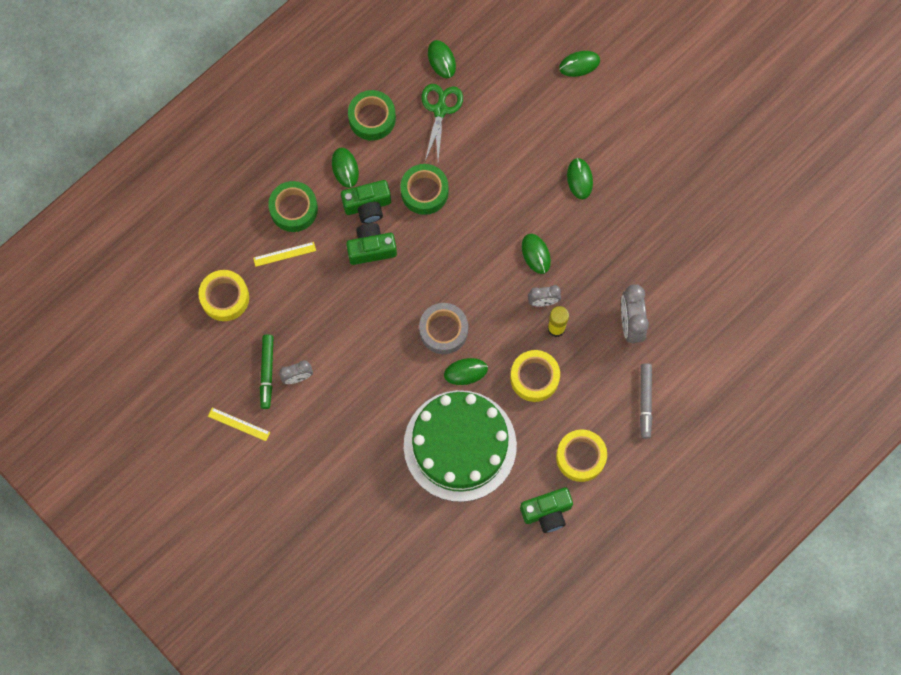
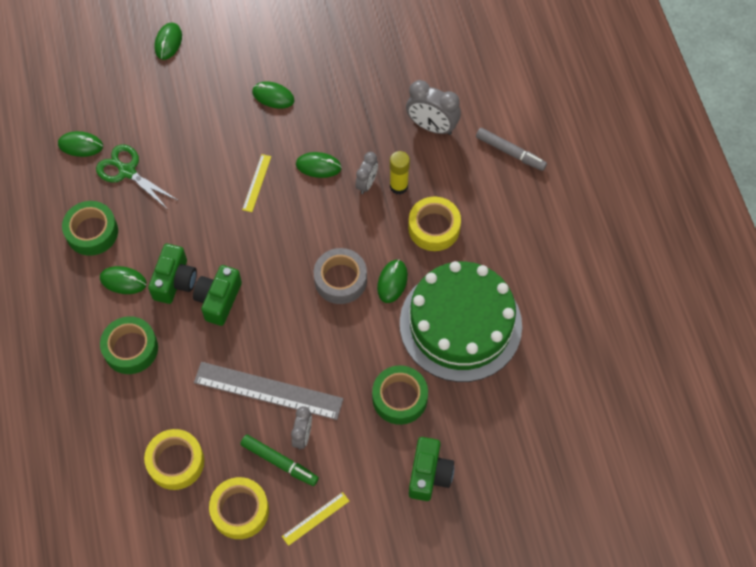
camera: 60 degrees left, 10 degrees down
yellow ruler [253,242,316,267] -> yellow ruler moved to [242,154,271,212]
green tape [401,164,448,215] -> green tape moved to [372,365,428,425]
green camera [520,487,573,533] -> green camera moved to [409,437,454,501]
yellow tape [556,430,607,482] -> yellow tape moved to [209,477,269,539]
none -> grey ruler [194,362,344,420]

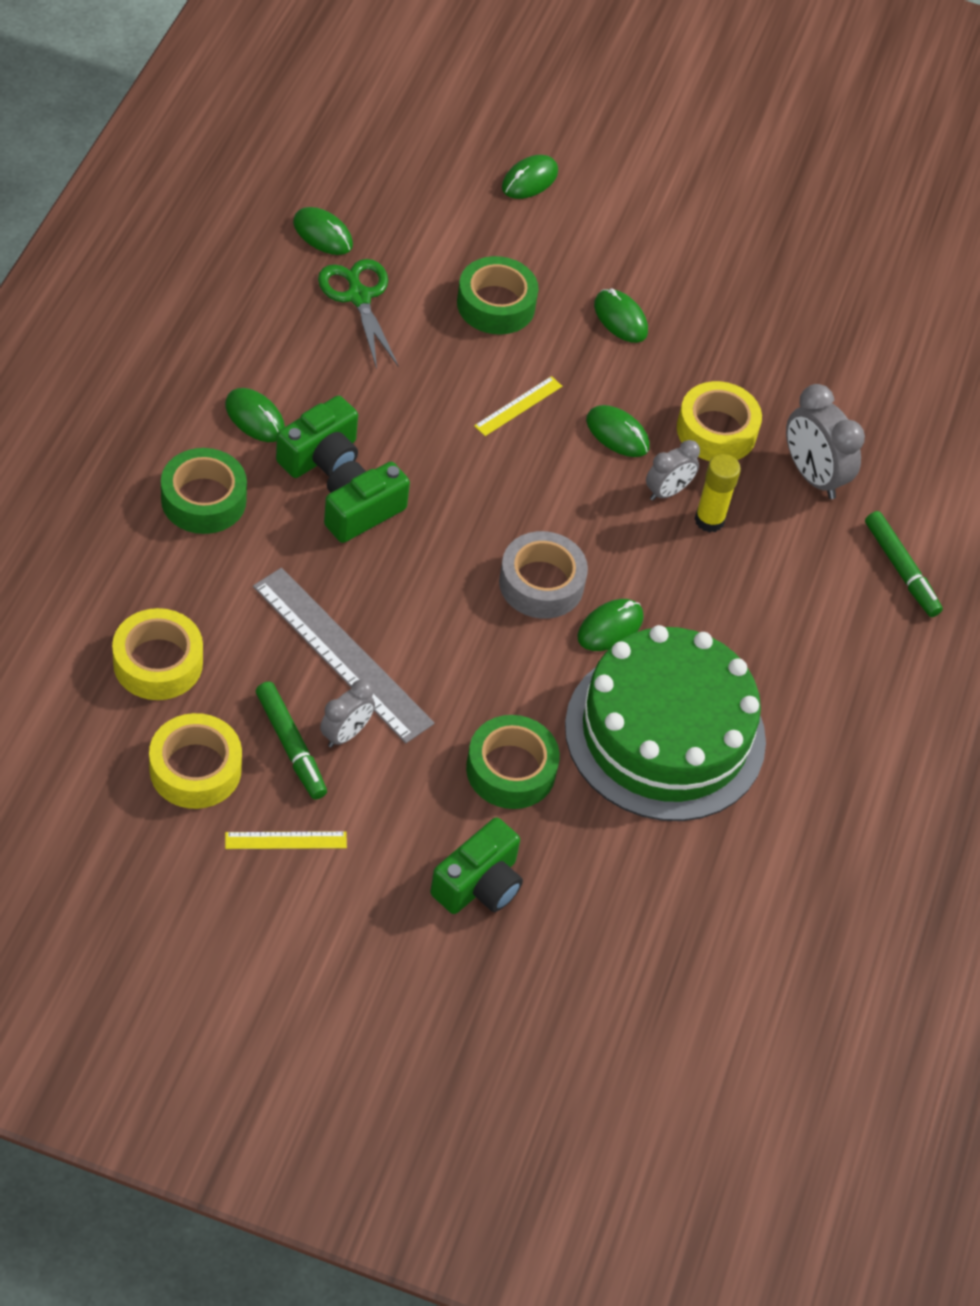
camera: 25 degrees right, 10 degrees down
green tape [62,201,118,256] -> green tape moved to [457,256,539,334]
yellow tape [408,197,461,251] -> yellow tape moved to [677,381,762,461]
grey marker [476,128,547,171] -> green marker [865,511,943,617]

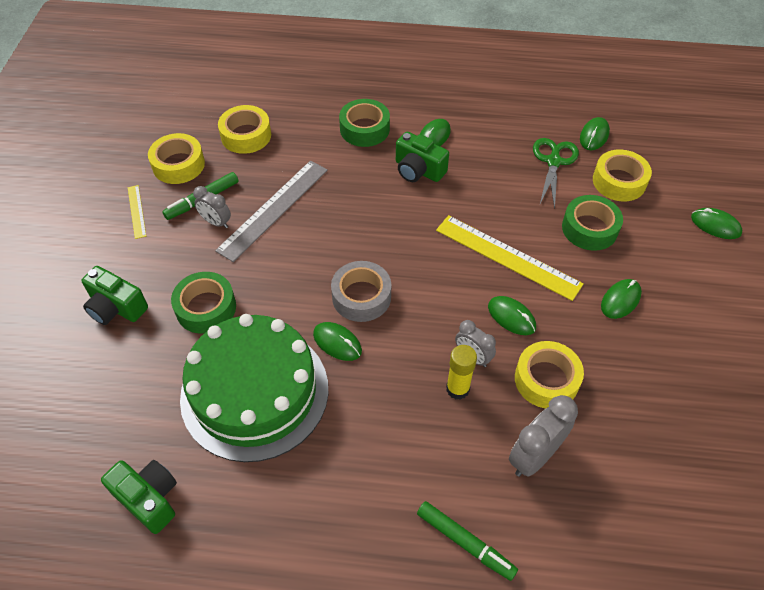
camera: 85 degrees right, 0 degrees up
green scissors [318,259,398,369] -> green scissors turned 45 degrees counterclockwise [533,138,579,209]
green camera [324,461,410,543] -> green camera moved to [101,460,177,534]
yellow ruler [474,376,562,436] -> yellow ruler [436,215,584,301], size x2.08
green mouse [586,405,650,457] -> green mouse turned 75 degrees counterclockwise [488,296,536,335]
green marker [865,511,943,617] -> green marker turned 105 degrees counterclockwise [417,501,518,581]
none -> yellow tape [593,149,652,202]

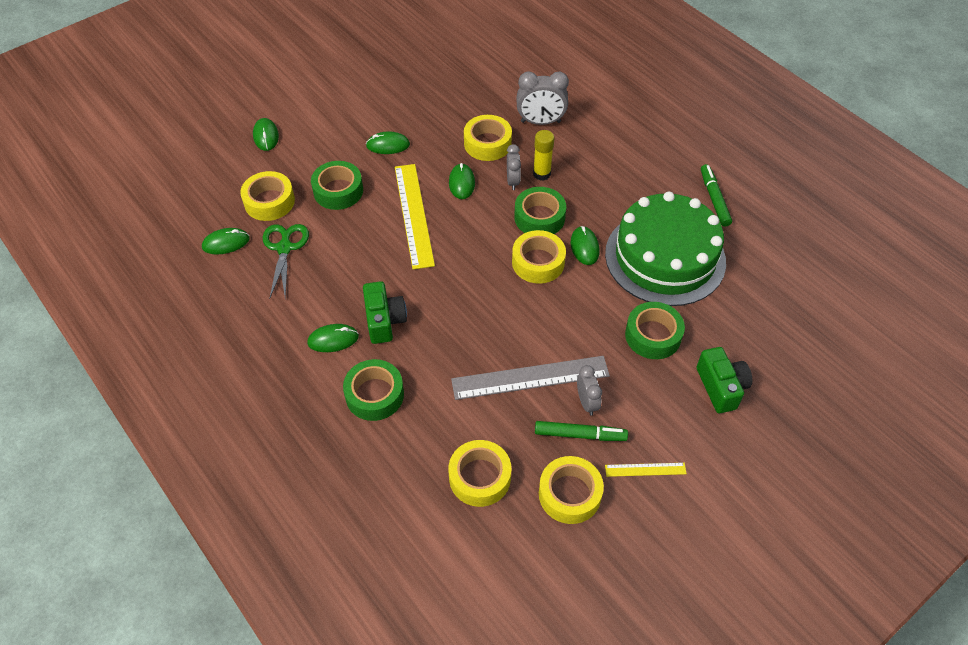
camera: 135 degrees left, 0 degrees up
green camera [101,460,177,534] -> none
yellow ruler [128,185,146,239] -> yellow ruler turned 60 degrees clockwise [605,463,687,477]
grey tape [331,261,391,322] -> yellow tape [512,230,566,284]
green marker [417,501,518,581] -> green marker moved to [701,164,732,227]
green scissors [533,138,579,209] -> green scissors turned 120 degrees clockwise [263,224,309,299]
none -> green tape [514,187,566,234]

